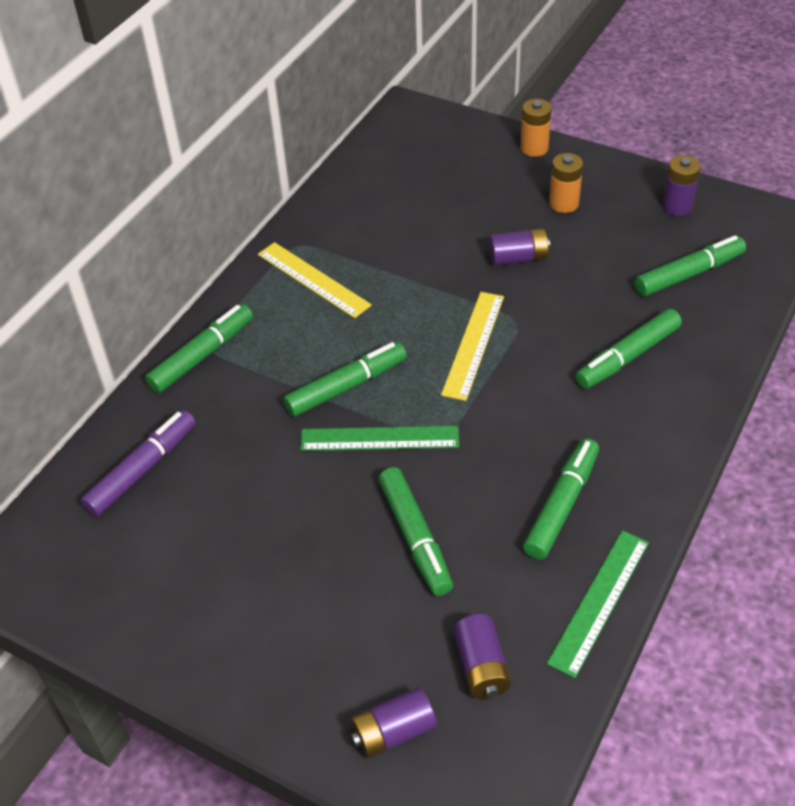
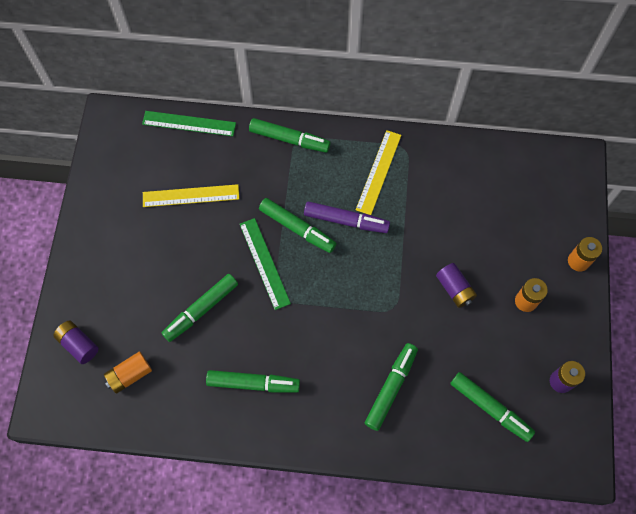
camera: 65 degrees right, 20 degrees up
purple marker [81,410,195,517] -> purple marker moved to [304,201,390,233]
yellow ruler [441,292,504,401] -> yellow ruler moved to [143,184,239,207]
purple battery [453,614,511,699] -> orange battery [104,351,152,394]
green ruler [547,530,649,678] -> green ruler moved to [142,111,236,136]
green marker [575,309,682,389] -> green marker turned 90 degrees clockwise [365,343,418,431]

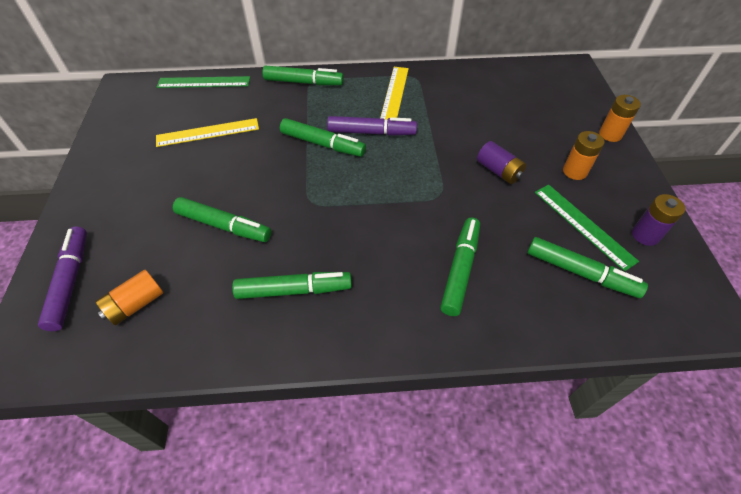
camera: 10 degrees left, 15 degrees down
purple battery [53,321,99,364] -> purple marker [38,227,87,331]
green marker [162,274,238,342] -> green marker turned 105 degrees counterclockwise [173,197,271,242]
green ruler [240,218,291,310] -> green ruler moved to [535,184,639,271]

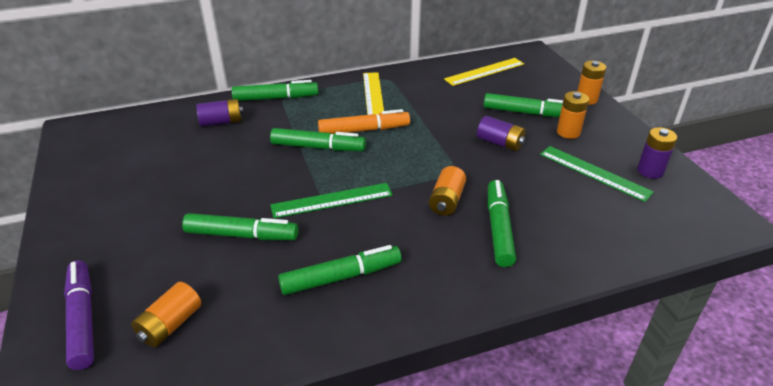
camera: 15 degrees left, 15 degrees down
yellow ruler [156,118,259,147] -> yellow ruler moved to [444,58,524,86]
green ruler [157,76,250,88] -> green ruler moved to [271,183,393,218]
purple marker [327,116,417,136] -> orange marker [318,109,410,134]
green marker [527,237,648,298] -> green marker moved to [484,93,563,117]
none -> purple battery [196,99,243,127]
none -> orange battery [429,166,466,216]

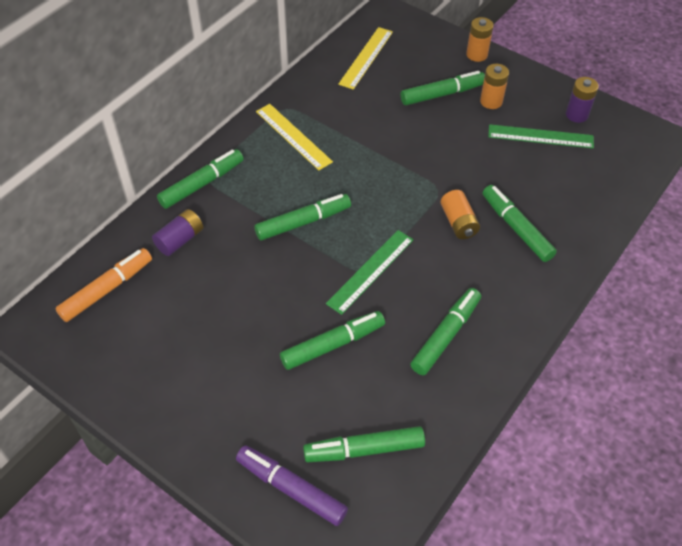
camera: 35 degrees left, 15 degrees up
orange battery [131,282,201,347] -> green marker [303,426,425,462]
orange marker [318,109,410,134] -> orange marker moved to [55,248,152,322]
purple battery [477,116,526,151] -> none

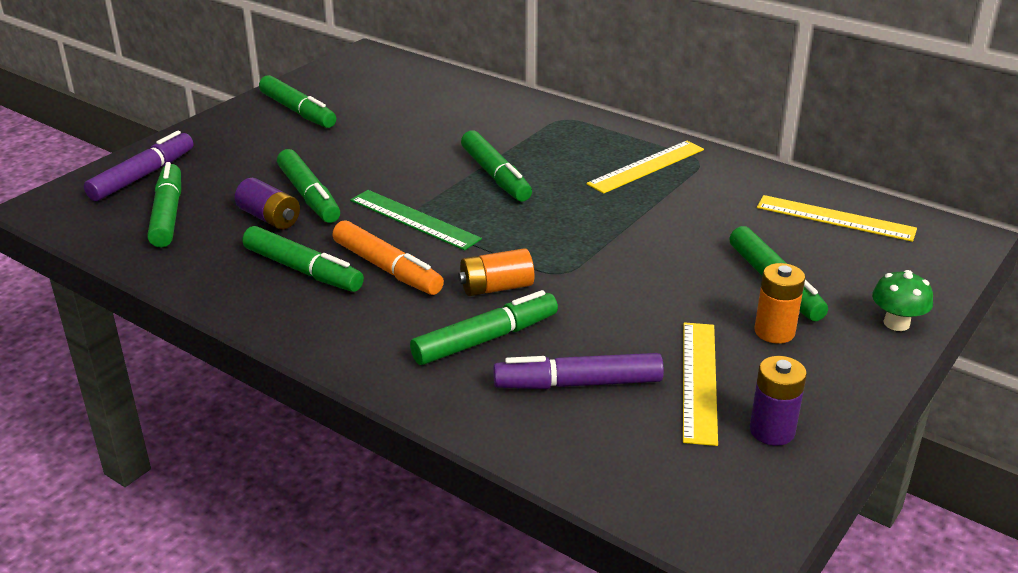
camera: 90 degrees right, 20 degrees down
orange marker [55,248,152,322] -> orange marker moved to [332,220,444,295]
purple battery [152,209,203,256] -> purple battery moved to [235,178,300,230]
green marker [157,149,244,209] -> green marker moved to [259,75,336,128]
orange battery [466,17,494,62] -> green mushroom [872,270,933,331]
green ruler [488,124,594,149] -> yellow ruler [683,322,718,446]
none -> purple marker [493,353,664,389]

